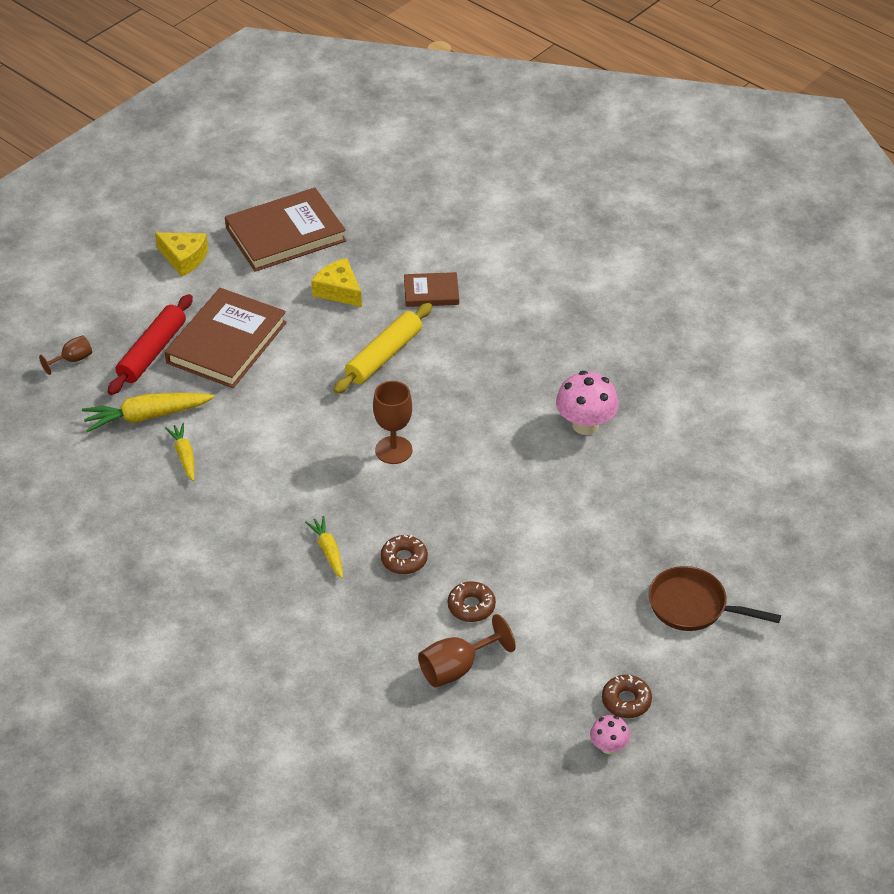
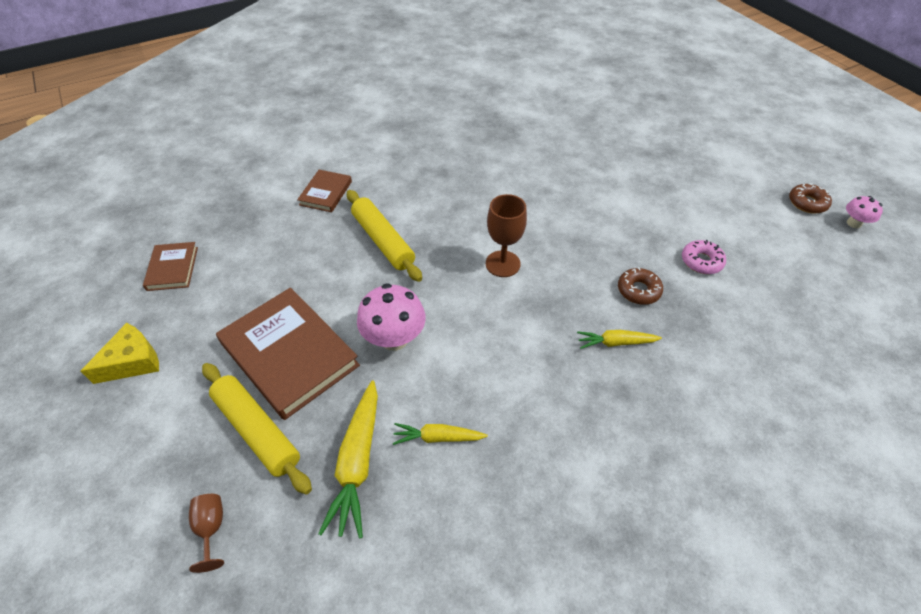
camera: 70 degrees left, 5 degrees up
red rolling pin [108,294,193,395] -> yellow rolling pin [202,363,312,495]
brown book [225,188,346,272] -> brown book [143,242,198,291], size x0.52
yellow cheese [311,258,362,307] -> none
brown goblet [418,614,516,688] -> none
brown donut [448,581,496,622] -> pink donut [682,240,726,274]
pink mushroom [556,371,619,435] -> pink mushroom moved to [357,283,426,351]
brown pan [648,566,781,631] -> none

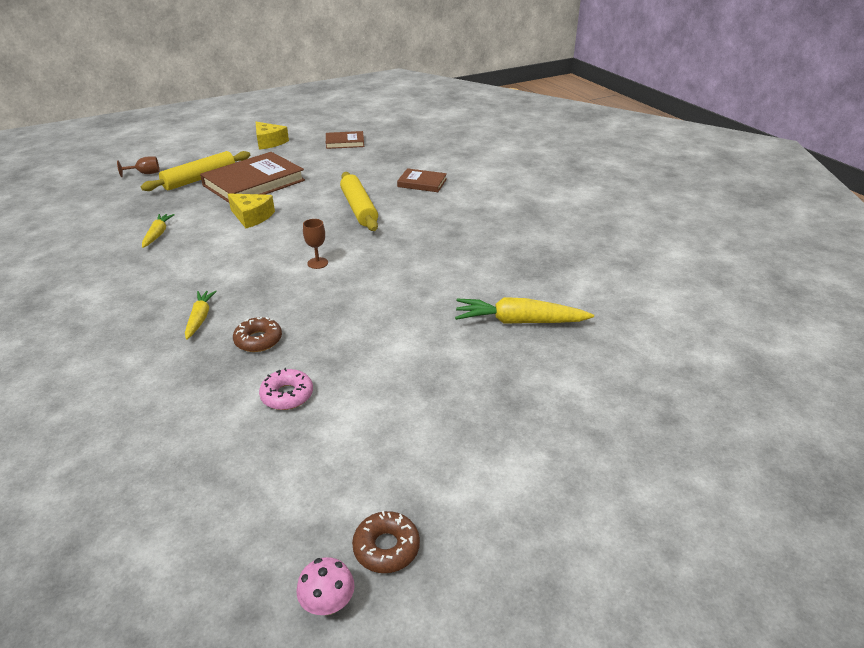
camera: 90 degrees right, 15 degrees down
yellow carrot [318,380,378,539] -> yellow carrot moved to [455,297,594,324]
yellow rolling pin [347,190,422,282] -> yellow rolling pin turned 75 degrees counterclockwise [340,172,378,231]
pink mushroom [357,283,426,351] -> yellow cheese [228,193,275,228]
brown goblet [486,194,527,277] -> brown goblet [303,219,328,269], size x0.61

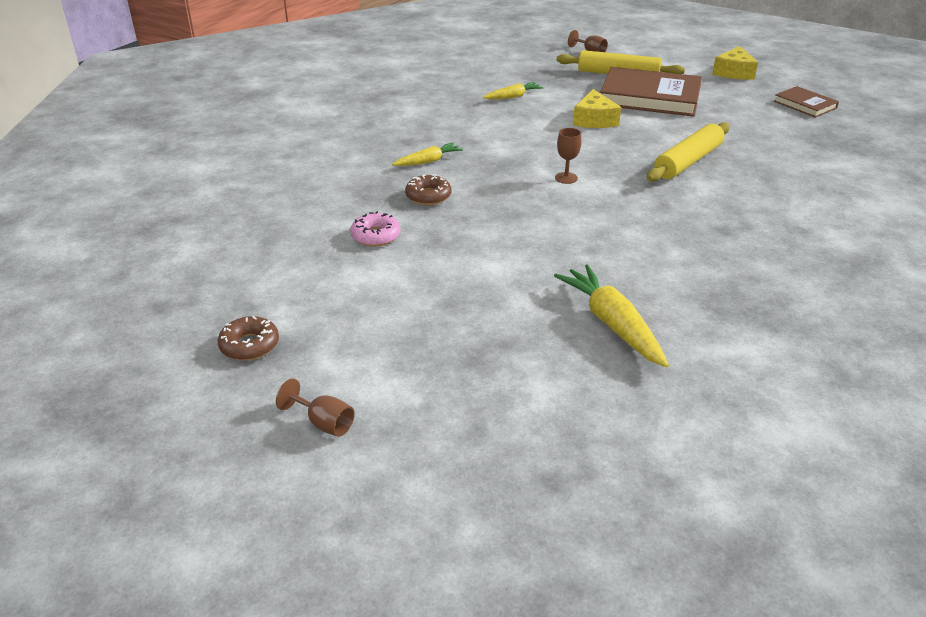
camera: 60 degrees right, 0 degrees up
pink mushroom [297,557,355,616] -> none
brown book [397,168,447,192] -> none
none -> brown goblet [276,378,355,437]

